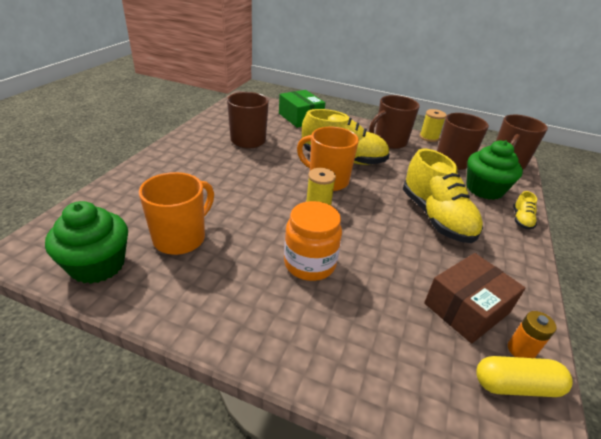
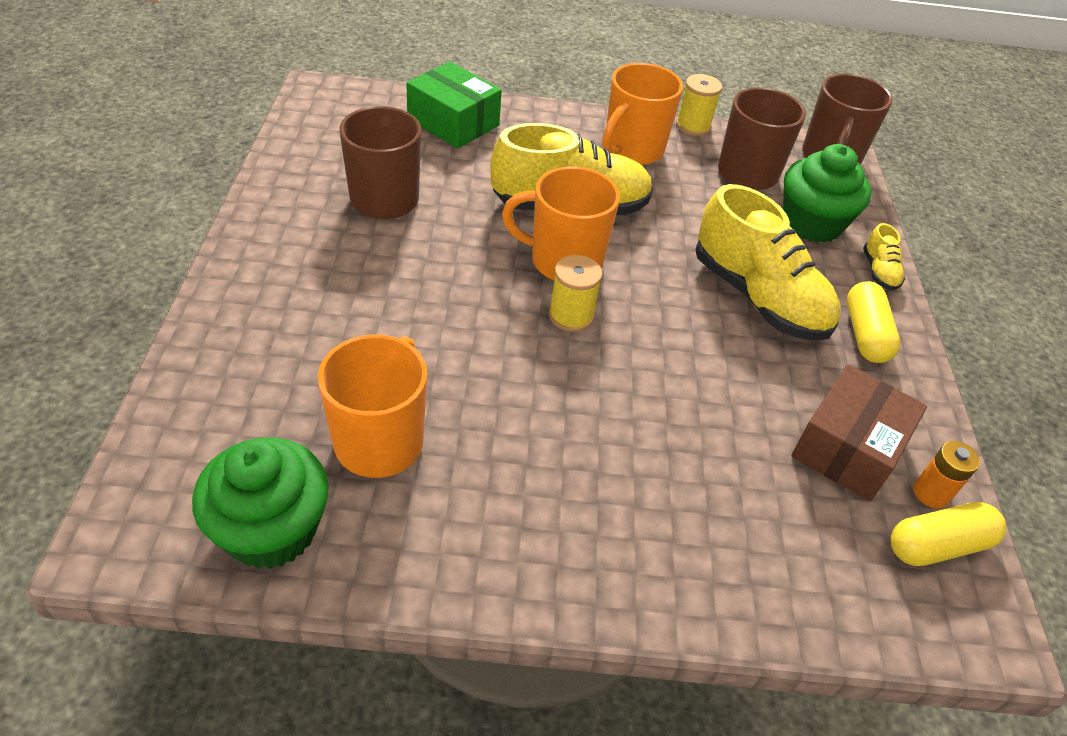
camera: 20 degrees left, 10 degrees up
orange jar [284,201,342,281] -> none
brown mug [369,95,420,149] -> orange mug [602,63,683,165]
none -> yellow capsule [847,281,900,363]

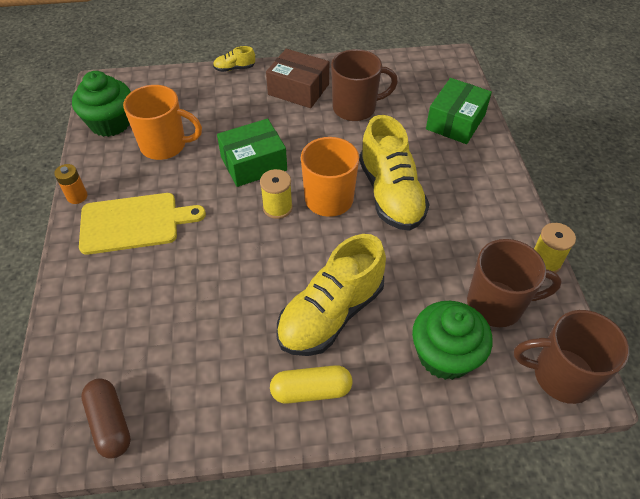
camera: 85 degrees right, 5 degrees up
orange mug [602,63,683,165] -> none
brown box [791,364,927,501] -> brown box moved to [266,49,329,108]
yellow shoe [863,223,905,290] -> yellow shoe moved to [213,46,255,72]
yellow capsule [890,502,1006,566] -> brown capsule [81,378,131,459]
orange battery [914,441,980,508] -> orange battery moved to [54,164,87,204]
none -> yellow cutting board [79,193,206,255]
none -> green box [217,119,287,187]

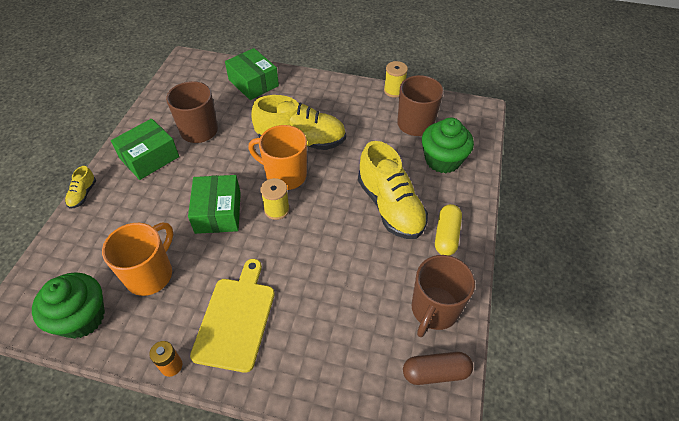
camera: 70 degrees left, 0 degrees up
brown box [266,49,329,108] -> green box [111,119,179,180]
brown mug [514,310,629,404] -> brown mug moved to [411,255,475,337]

